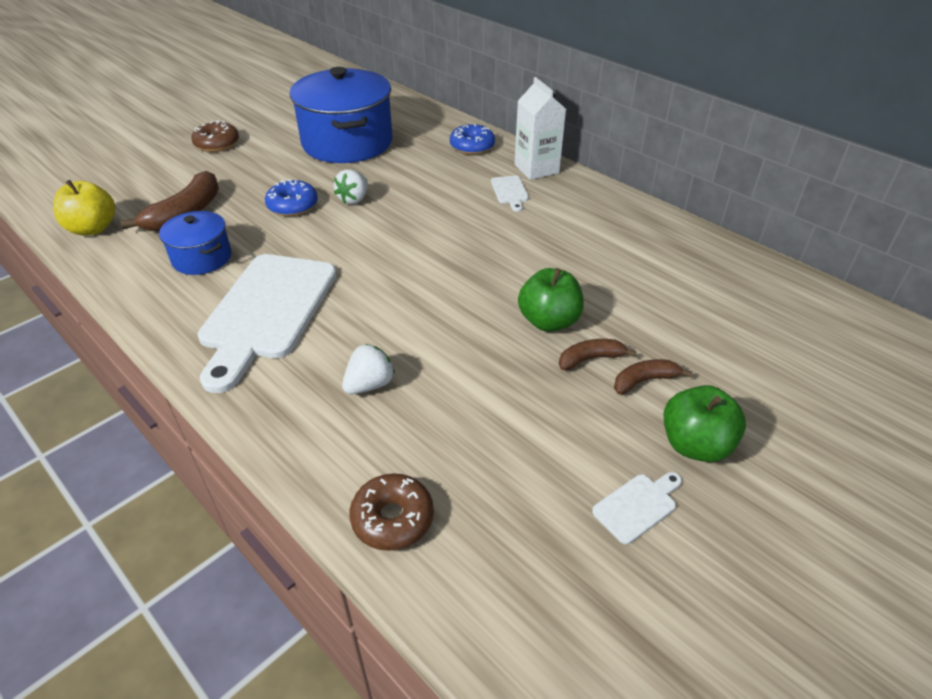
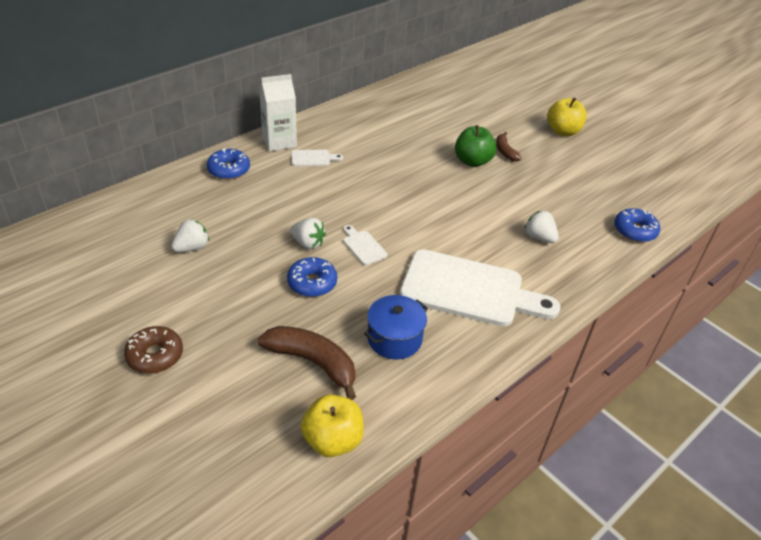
camera: 90 degrees left, 0 degrees up
blue pot [290,67,393,163] -> white strawberry [171,219,209,252]
brown donut [349,473,434,551] -> blue donut [614,208,660,242]
white cutting board [592,472,682,544] -> white cutting board moved to [343,225,387,265]
brown banana [614,359,692,395] -> none
green apple [663,385,746,462] -> yellow apple [547,98,587,136]

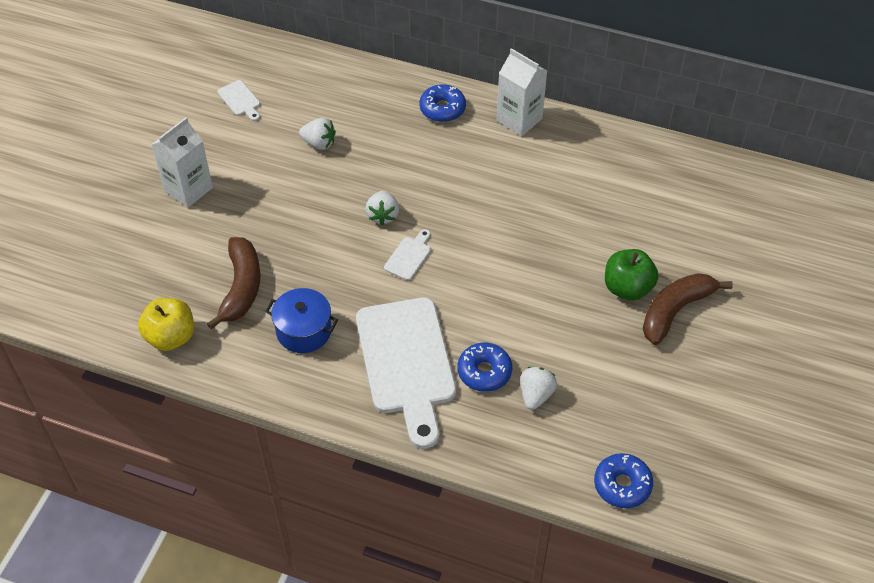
camera: 65 degrees right, 10 degrees up
brown donut [124,326,183,374] -> white carton [151,117,213,208]
blue donut [287,257,337,297] -> blue donut moved to [458,343,512,392]
white cutting board [291,150,343,166] -> white cutting board moved to [217,80,260,121]
brown banana [496,132,522,162] -> brown banana [643,273,733,345], size x1.79
yellow apple [547,98,587,136] -> none

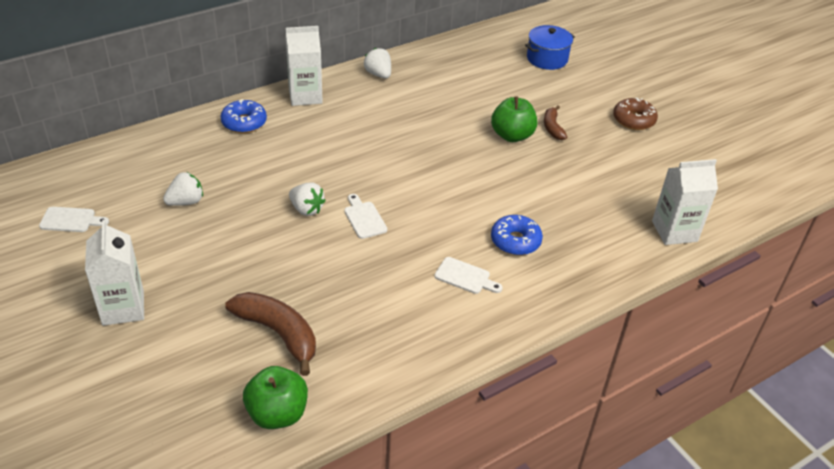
camera: 55 degrees left, 10 degrees down
yellow apple [138,298,194,351] -> green apple [243,366,308,429]
blue pot [265,288,338,353] -> blue pot moved to [525,25,575,70]
white cutting board [356,297,456,449] -> white cutting board [435,257,503,294], size x0.40
white strawberry [520,367,557,410] -> white strawberry moved to [364,48,391,79]
blue donut [594,453,653,508] -> white carton [652,159,718,245]
brown banana [643,273,733,345] -> brown banana [544,105,567,140], size x0.56
none -> brown donut [613,98,658,130]

